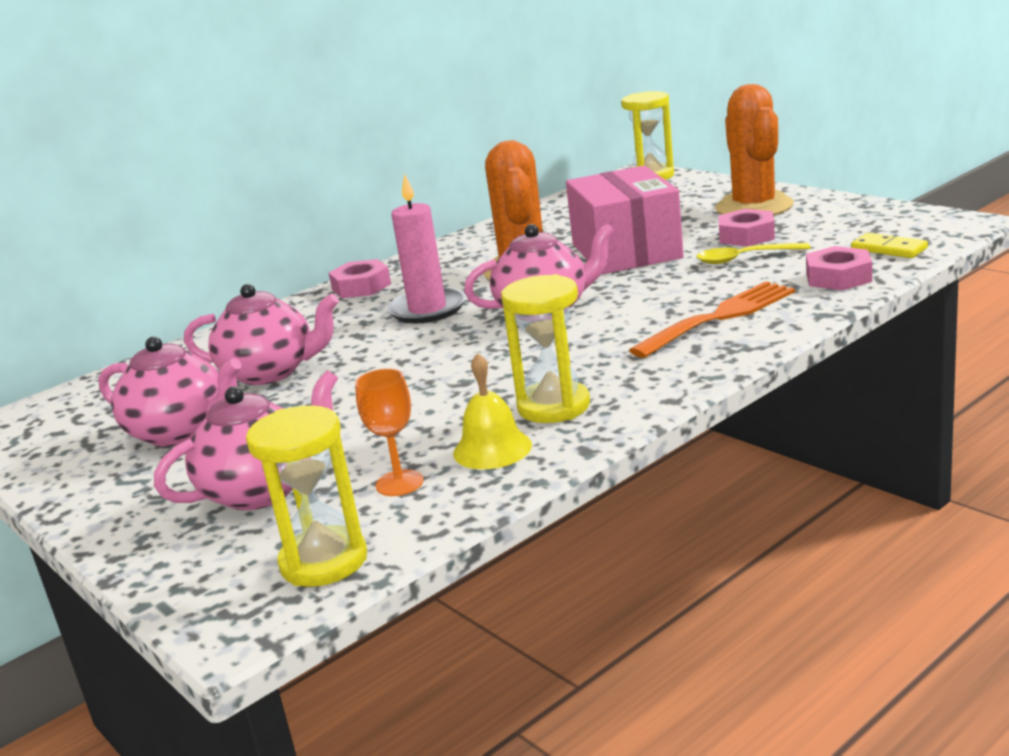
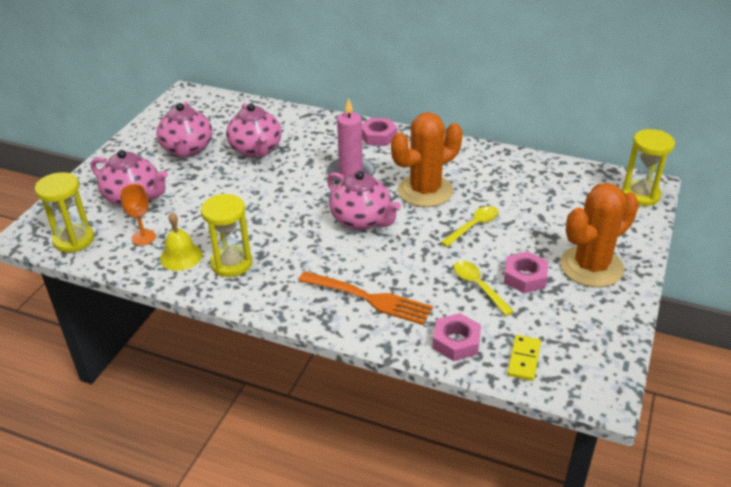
camera: 60 degrees right, 15 degrees up
pink box [566,166,684,274] -> yellow spoon [440,206,499,247]

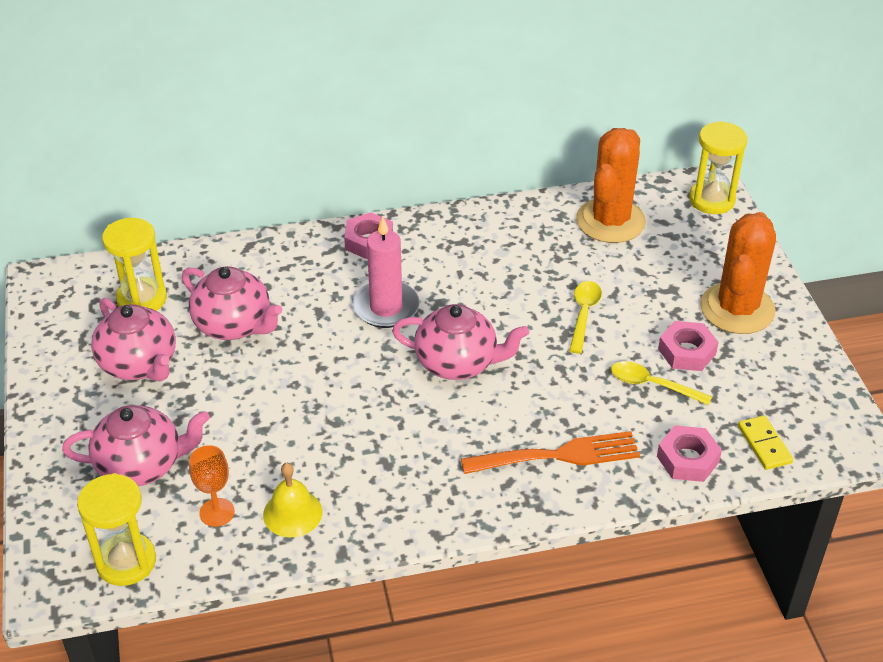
camera: 35 degrees left, 5 degrees up
yellow hourglass [201,194,252,277] -> yellow hourglass moved to [102,218,167,311]
orange cactus [391,112,462,207] -> orange cactus moved to [576,128,646,243]

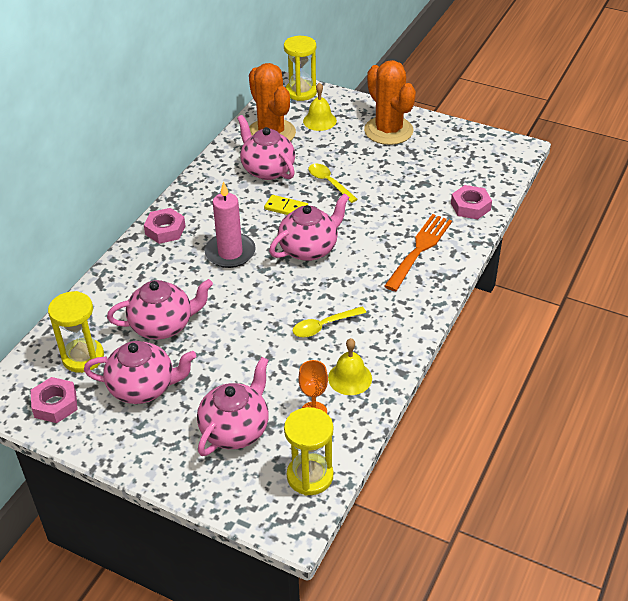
camera: 50 degrees left, 0 degrees up
yellow spoon [611,361,712,405] -> yellow spoon moved to [293,307,366,337]
pink nut [658,321,719,371] -> pink nut moved to [31,377,78,423]
yellow domino [738,415,793,470] -> yellow domino moved to [264,195,308,215]
none -> pink teapot [237,115,295,180]
none -> yellow bell [303,82,337,131]

